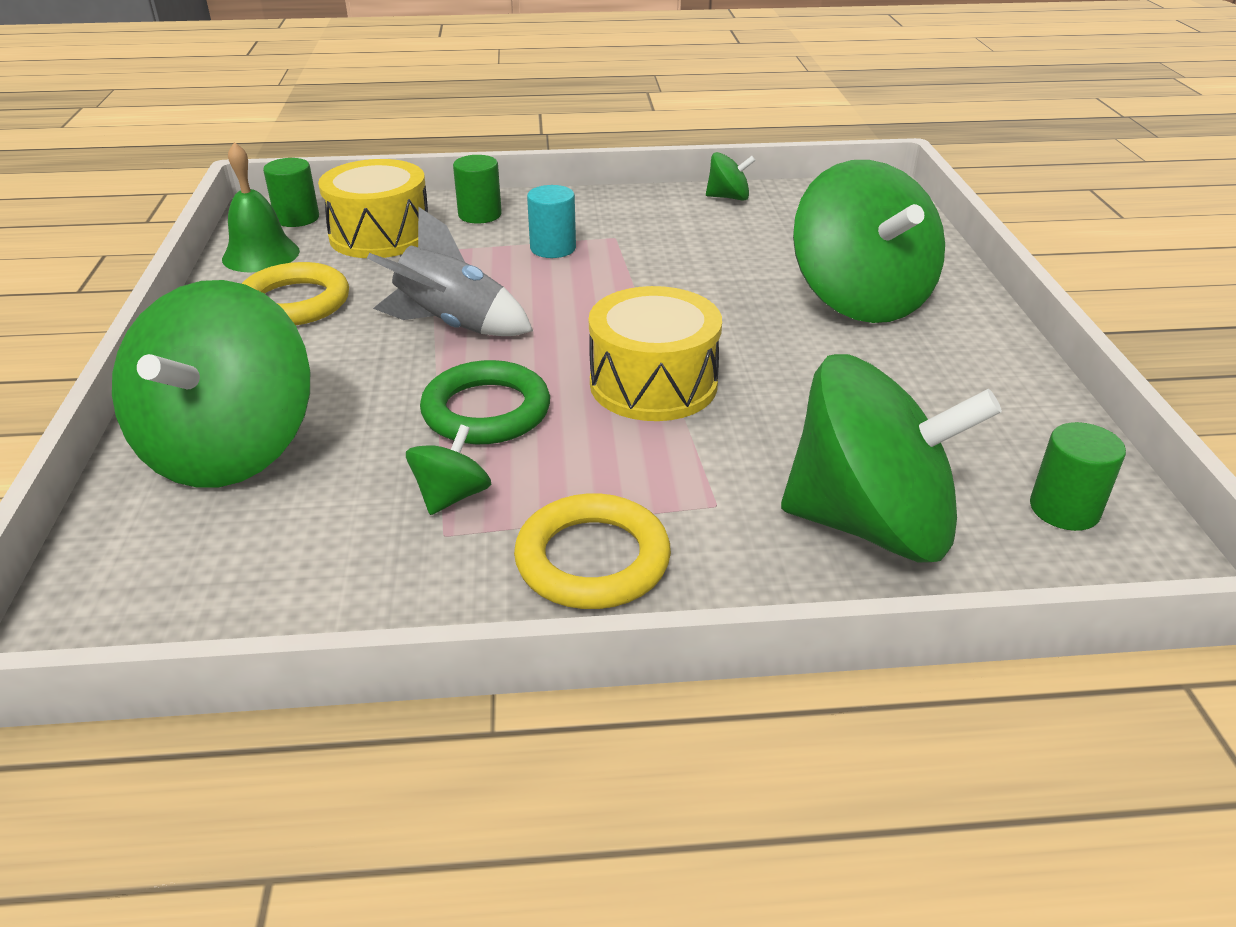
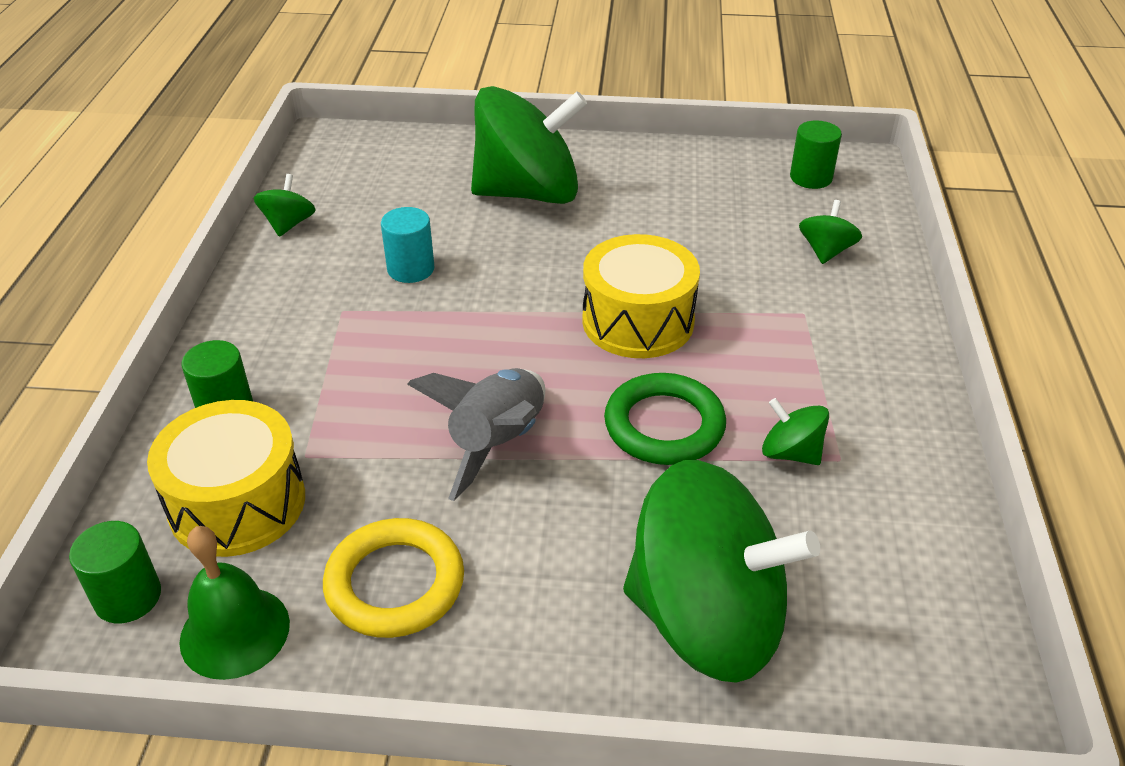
camera: 80 degrees left, 5 degrees up
yellow ring [514,493,671,609] -> none
turquoise cylinder [527,185,576,258] -> turquoise cylinder moved to [381,207,434,283]
green spinning top [781,354,1002,562] -> green spinning top [799,200,862,264], size x0.42

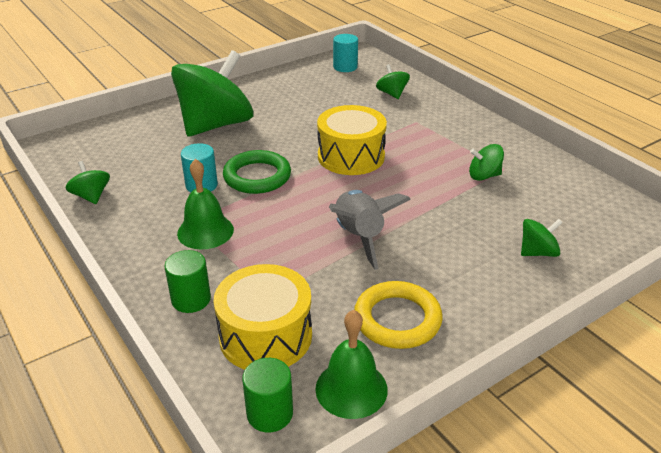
camera: 40 degrees left, 5 degrees down
green ring [604,373,726,465] -> green ring moved to [223,150,291,194]
green spinning top [623,460,820,683] -> green spinning top [521,219,563,257], size x0.42
green cylinder [790,120,842,189] -> turquoise cylinder [333,34,358,72]
none -> green bell [177,159,234,249]

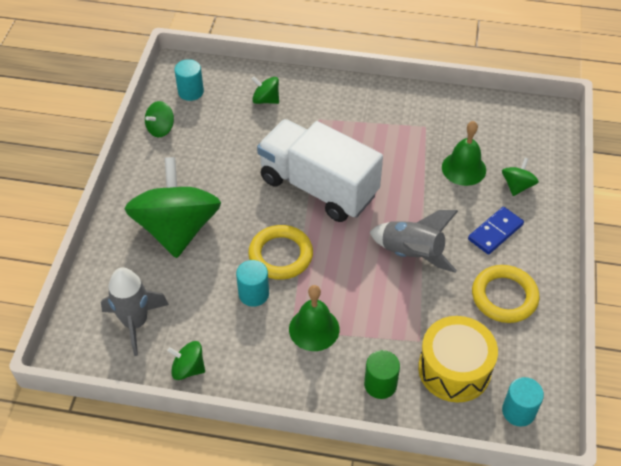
camera: 45 degrees left, 15 degrees up
green ring [223,150,291,194] -> yellow ring [248,225,313,280]
green cylinder [242,358,293,432] -> turquoise cylinder [502,377,544,427]
green bell [315,310,388,419] -> green bell moved to [442,121,486,186]
yellow drum [317,105,387,175] -> white truck [257,119,383,222]
green spinning top [469,144,504,181] -> green spinning top moved to [145,101,174,137]
none -> grey rocket [101,267,169,356]
none -> blue domino [468,207,524,255]

